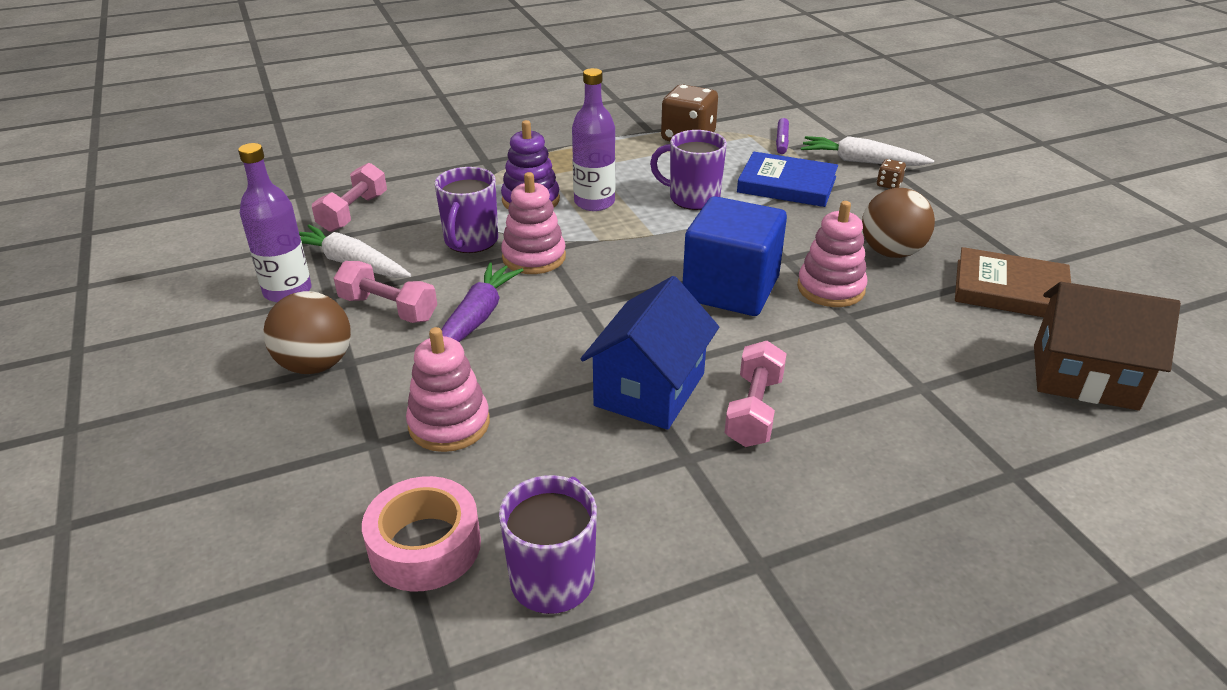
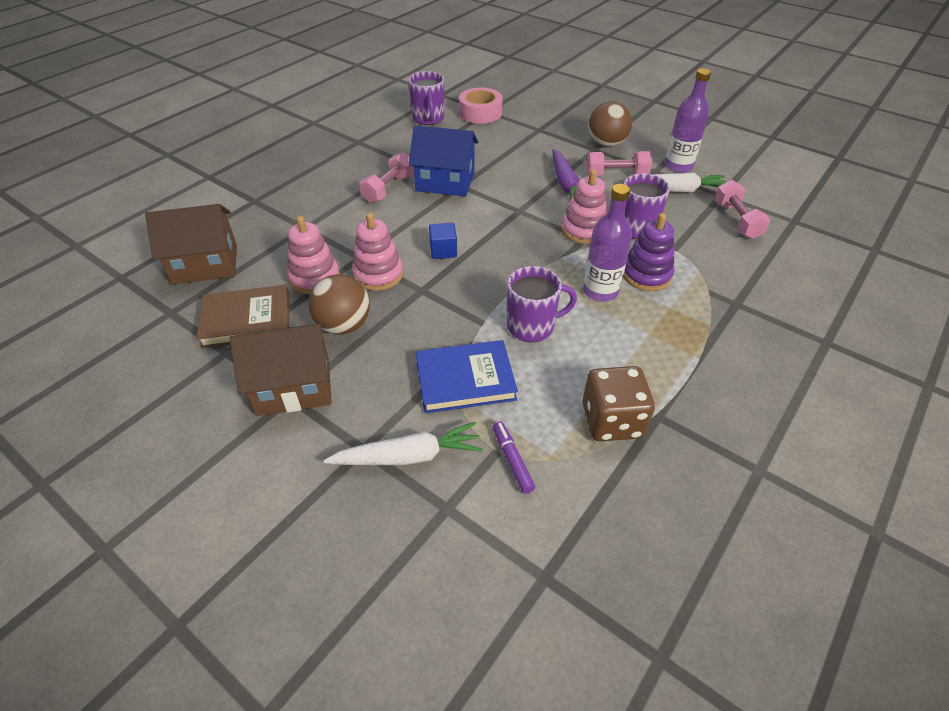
camera: 150 degrees right, 10 degrees up
pink stacking toy [406,327,490,452] -> pink stacking toy moved to [287,216,340,294]
blue house [581,276,719,430] -> blue house turned 75 degrees counterclockwise [409,125,478,196]
blue cube [683,196,787,316] -> blue cube [429,223,457,259], size x0.45
pink dumbbell [725,341,787,447] -> pink dumbbell turned 45 degrees clockwise [359,152,414,203]
brown dice [877,159,906,189] -> none
none -> brown house [230,323,332,416]

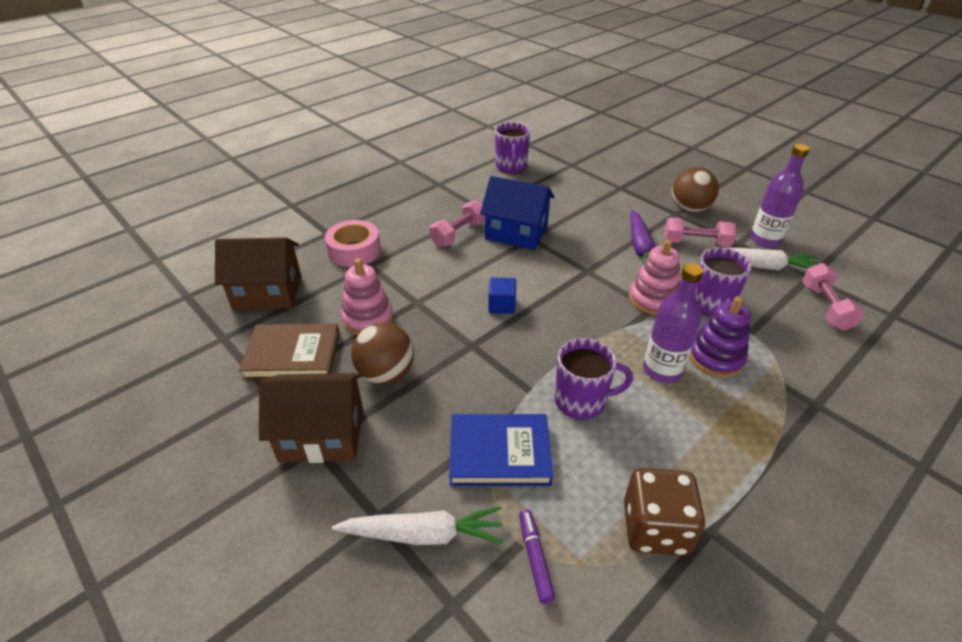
camera: 10 degrees right, 5 degrees down
pink stacking toy [352,213,403,291] -> none
pink tape [459,88,503,124] -> pink tape moved to [325,220,381,267]

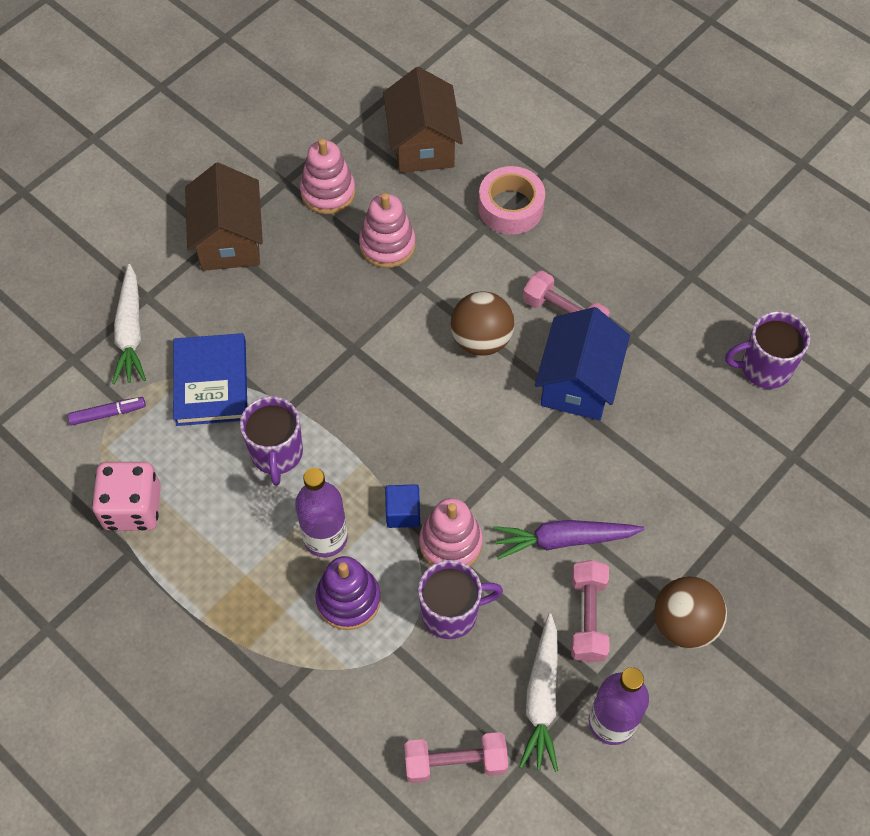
camera: 85 degrees right, 20 degrees up
brown book [239,324,340,380] -> pink stacking toy [300,139,355,214]
brown ball [351,322,414,384] -> brown ball moved to [450,291,514,355]
blue cube [488,277,516,314] -> blue cube moved to [385,484,420,528]
brown dice [624,468,705,556] -> pink dice [92,462,161,531]

